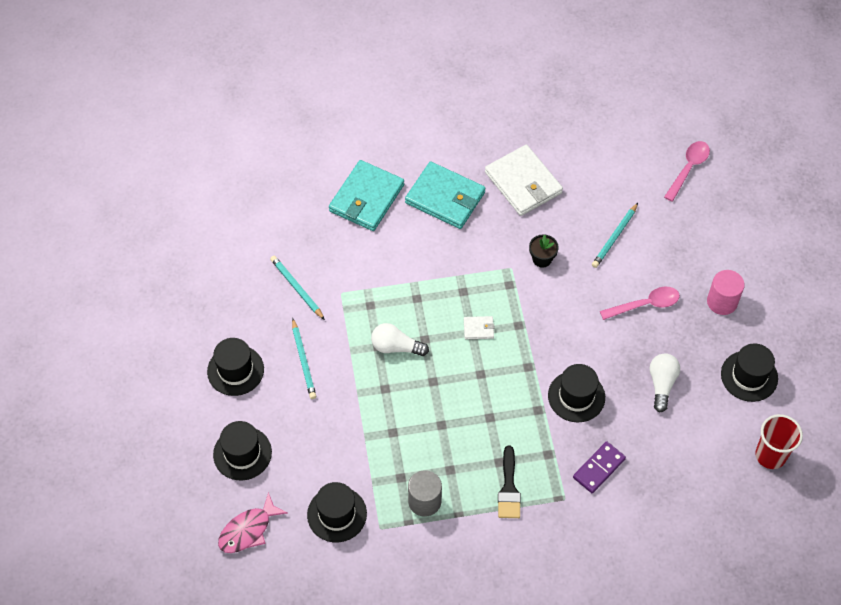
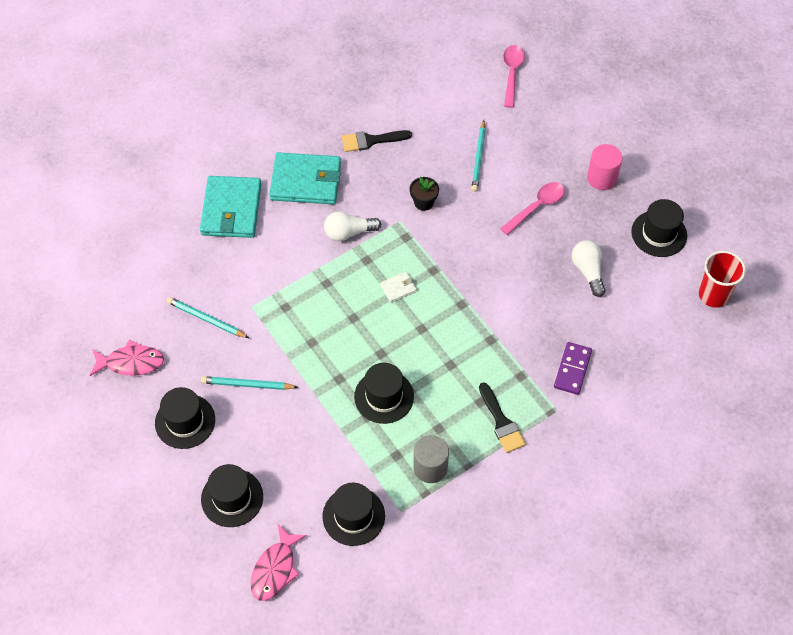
camera: 25 degrees left, 0 degrees up
turquoise pencil [292,318,316,399] -> turquoise pencil turned 135 degrees clockwise [201,376,298,390]
white light bulb [371,323,429,356] -> white light bulb moved to [324,211,381,241]
white wallet [485,145,563,216] -> black brush [342,130,412,152]
black hat [548,364,605,423] -> black hat moved to [354,363,414,424]
none -> pink fish [90,340,164,376]

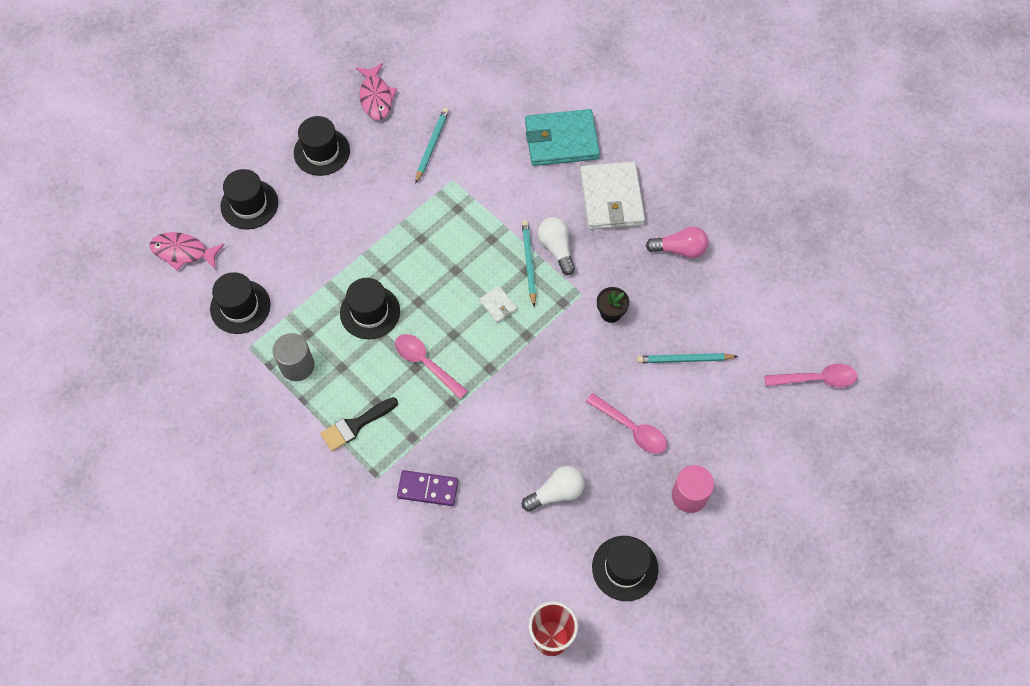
camera: 80 degrees right, 5 degrees up
turquoise pencil [201,376,298,390] -> turquoise pencil moved to [522,220,536,307]
turquoise wallet [269,152,341,204] -> white wallet [580,161,645,230]
black brush [342,130,412,152] -> pink light bulb [646,227,709,258]
none -> pink spoon [395,334,468,399]

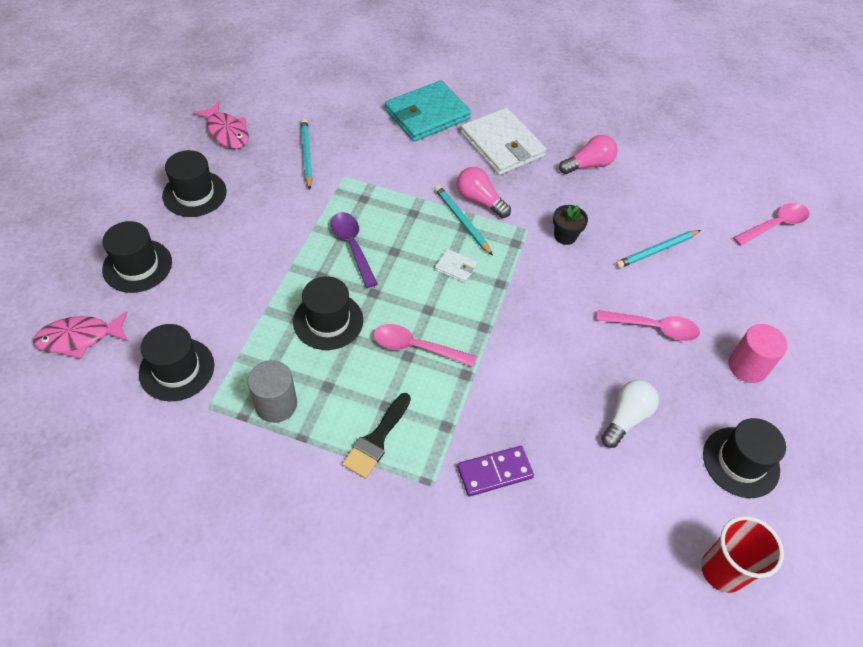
camera: 30 degrees left, 10 degrees down
white light bulb [538,217,575,275] -> pink light bulb [457,167,511,218]
none -> purple spoon [331,212,378,288]

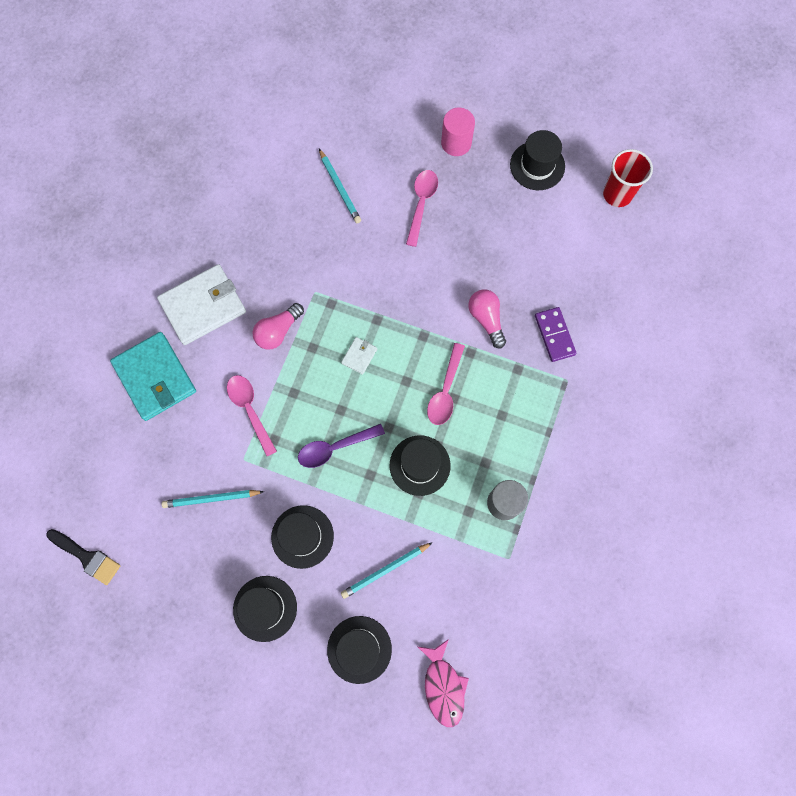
camera: 85 degrees left, 20 degrees up
black hat [139,324,214,401] -> black hat moved to [271,505,334,569]
pink fish [193,101,249,149] -> none
black brush [342,393,411,479] -> black brush moved to [46,529,121,585]
turquoise pencil [434,185,493,256] -> turquoise pencil moved to [341,542,433,599]
black flower pot [553,205,588,245] -> none
pink light bulb [559,135,618,174] -> pink light bulb moved to [468,289,506,348]
white light bulb [601,380,659,448] -> none
pink spoon [733,203,810,246] -> pink spoon moved to [227,375,277,456]

